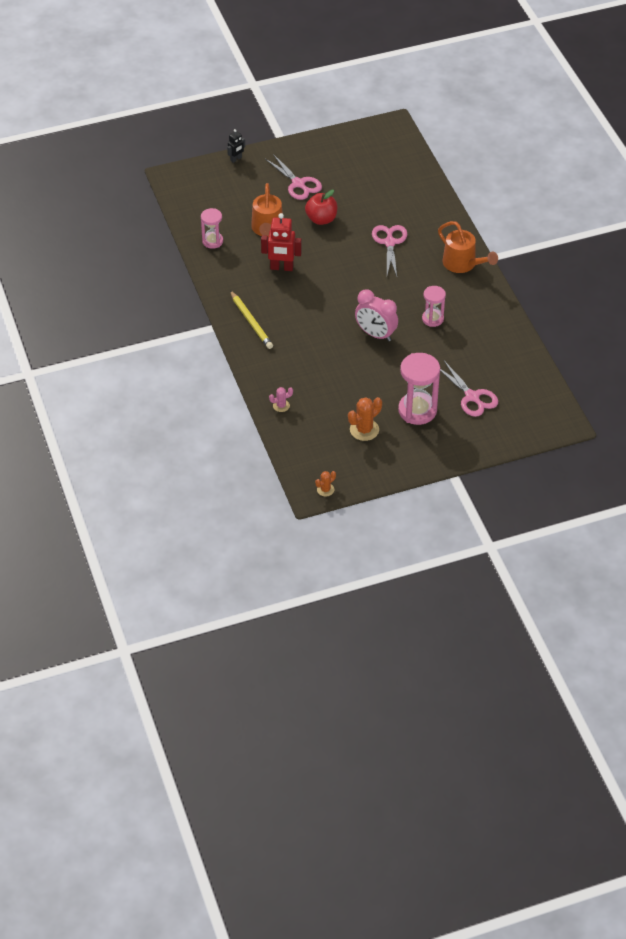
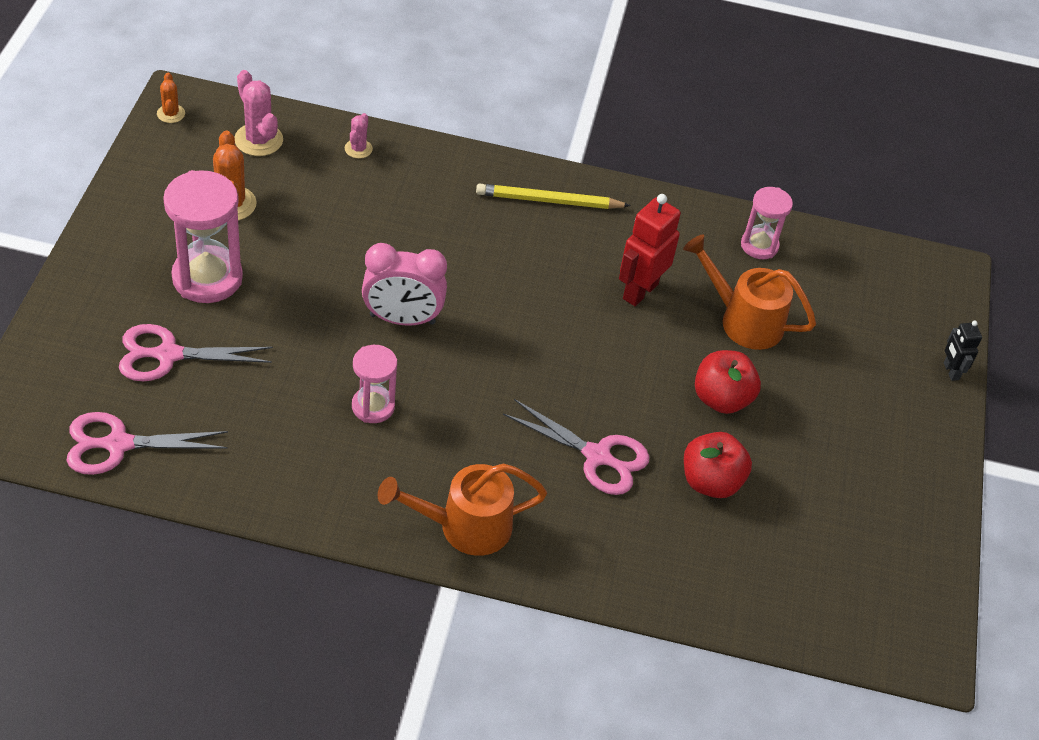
camera: 115 degrees right, 0 degrees up
pink scissors [265,154,322,200] -> pink scissors moved to [66,412,228,475]
pink clock [355,289,398,341] -> pink clock turned 150 degrees counterclockwise [362,243,447,326]
none -> pink cactus [235,70,283,156]
none -> red apple [684,432,752,498]

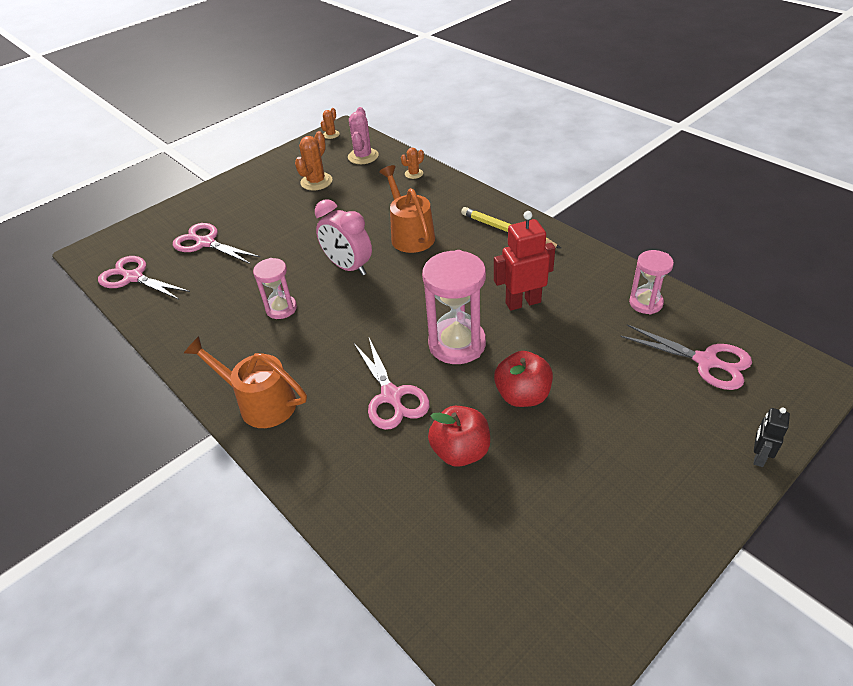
camera: 45 degrees right, 5 degrees down
pink hourglass [163,170,243,303] -> pink hourglass moved to [422,250,486,364]
pink cactus [344,113,373,159] -> orange cactus [401,148,424,179]
orange watering can [683,235,816,350] -> orange watering can moved to [379,165,435,253]
none -> pink scissors [620,324,752,390]

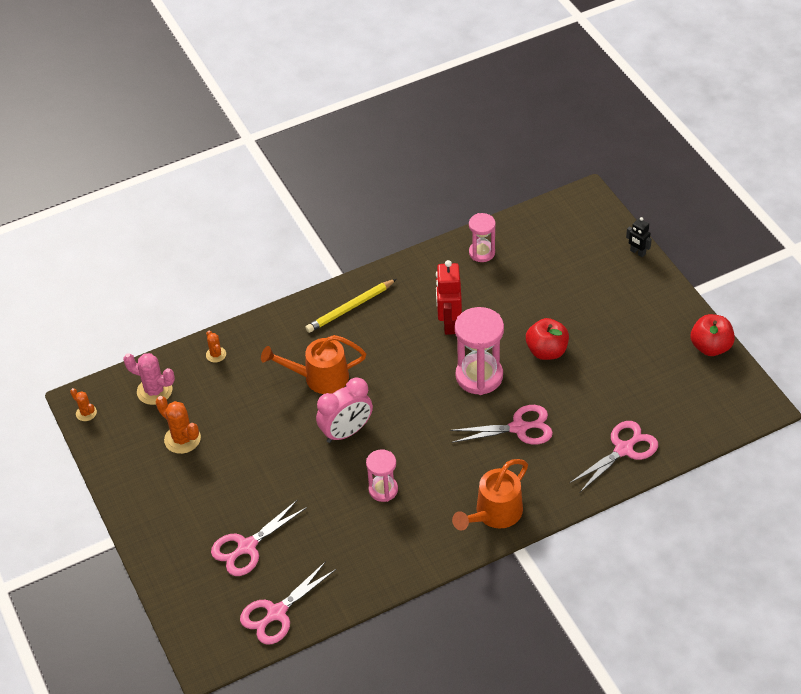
camera: 75 degrees left, 5 degrees up
red apple [428,406,490,467] -> red apple moved to [691,314,735,356]
pink scissors [620,324,752,390] -> pink scissors moved to [570,421,658,492]

